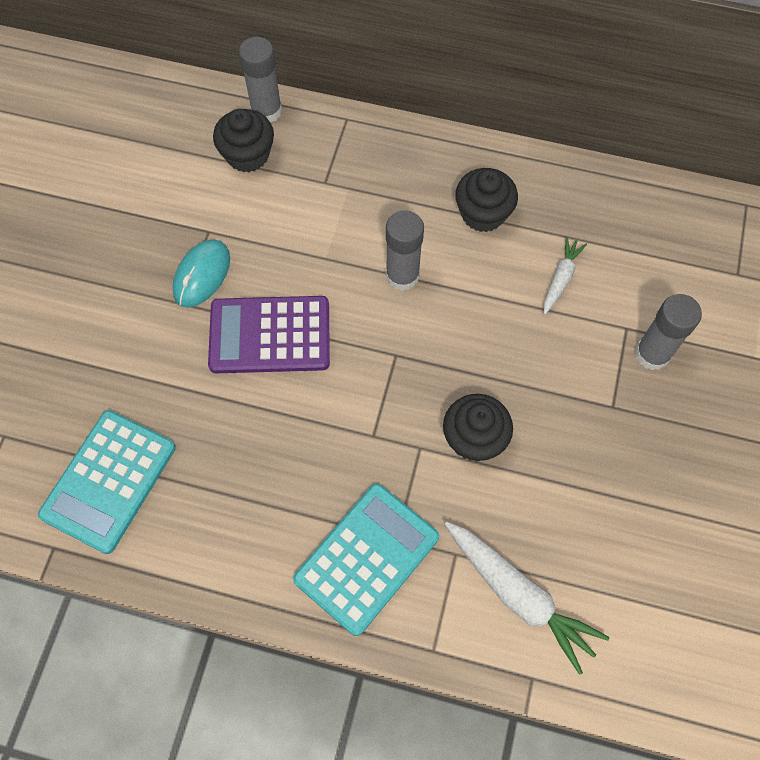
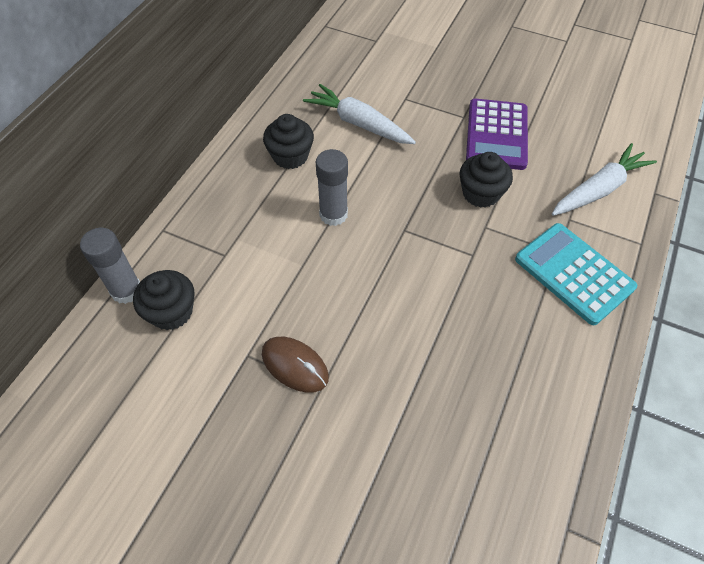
camera: 80 degrees left, 10 degrees down
turquoise calculator [38,410,176,554] -> none
turquoise mouse [172,240,230,308] -> brown mouse [262,337,329,393]
purple calculator [208,296,330,373] -> purple calculator moved to [466,99,528,170]
white carrot [544,236,587,315] -> white carrot [303,84,416,144], size x1.81
grey glue stick [635,294,702,370] -> none

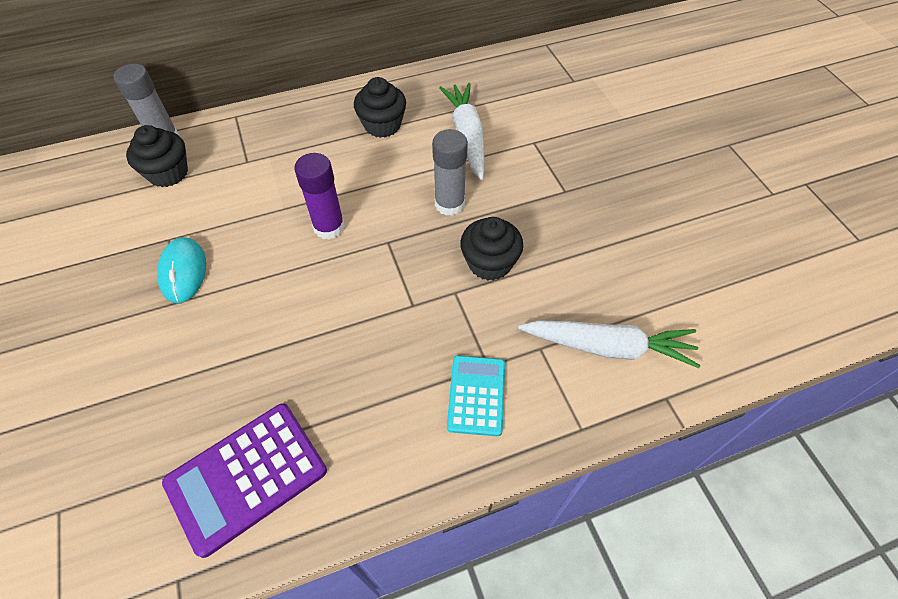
camera: 45 degrees right, 0 degrees up
brown mouse [262,337,329,393] -> turquoise mouse [157,237,206,303]
grey glue stick [316,149,348,226] -> grey glue stick moved to [432,129,468,216]
purple calculator [466,99,528,170] -> purple calculator moved to [162,403,327,558]
turquoise calculator [515,223,637,325] -> turquoise calculator [447,356,505,436], size x0.63
none -> purple glue stick [294,153,345,240]

